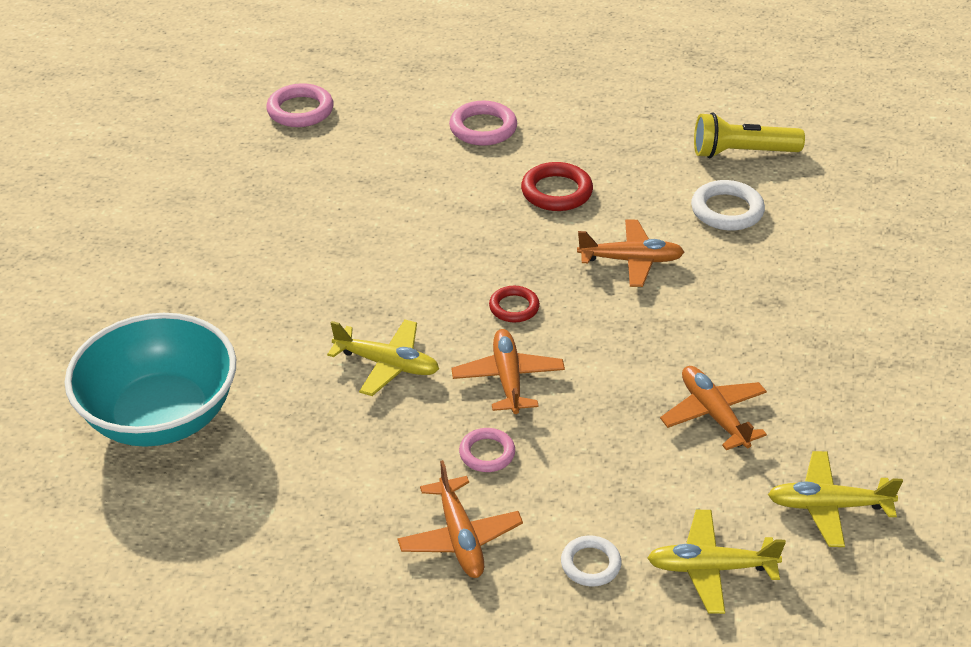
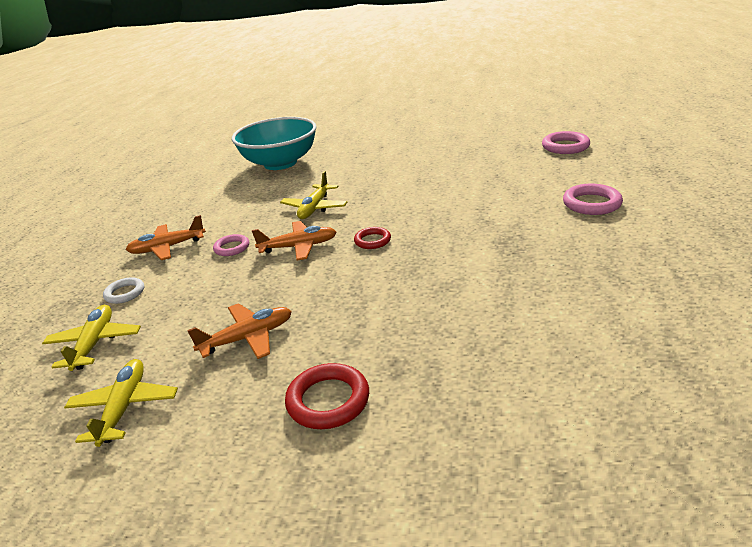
camera: 90 degrees right, 10 degrees down
red ring [521,162,593,211] -> red ring moved to [285,363,369,429]
orange plane [577,219,684,287] -> none
white ring [691,180,765,231] -> none
yellow flashlight [694,112,805,158] -> none

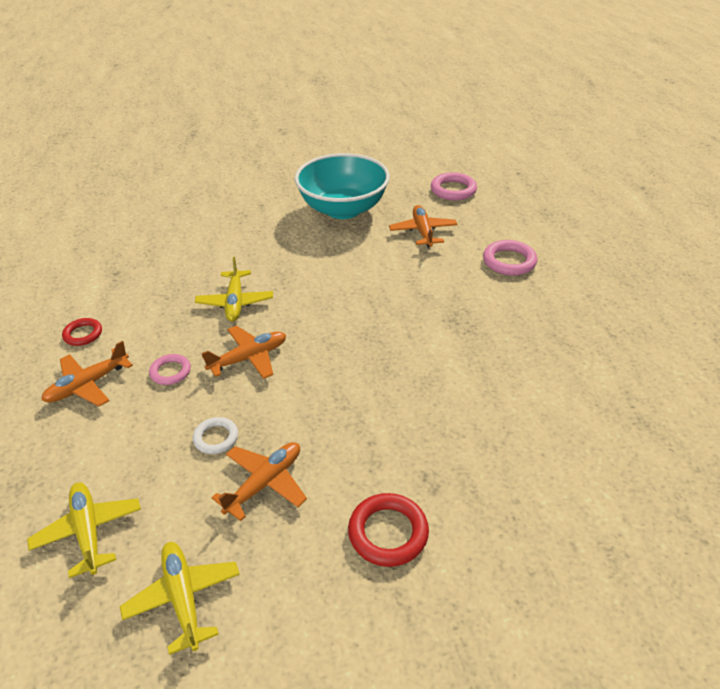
camera: 25 degrees left, 10 degrees up
white ring [103,277,144,304] -> white ring moved to [193,417,238,454]
turquoise bowl [232,117,317,170] -> turquoise bowl moved to [295,153,390,219]
red ring [354,227,391,249] -> red ring moved to [62,318,102,346]
none -> orange plane [389,205,457,248]

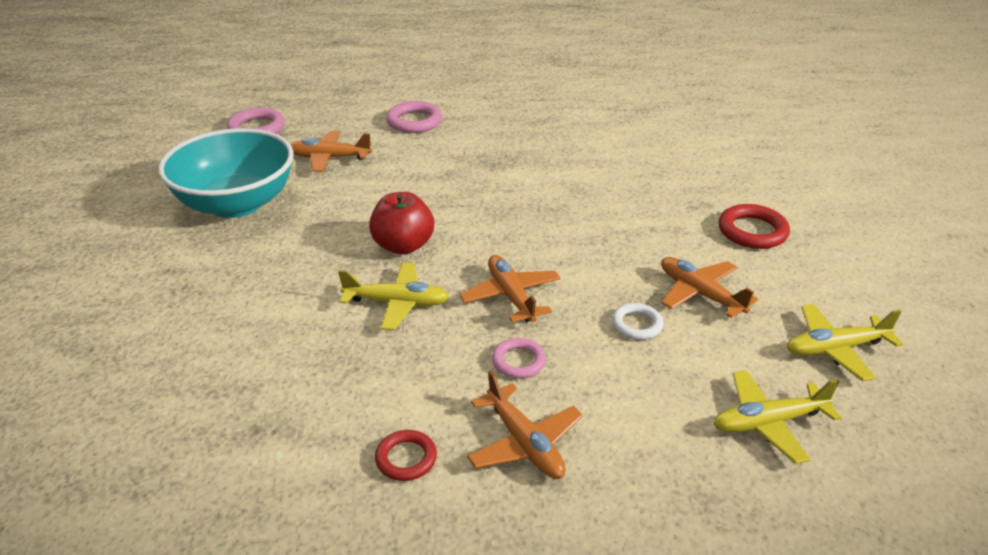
camera: 80 degrees left, 5 degrees down
none -> red apple [369,192,434,255]

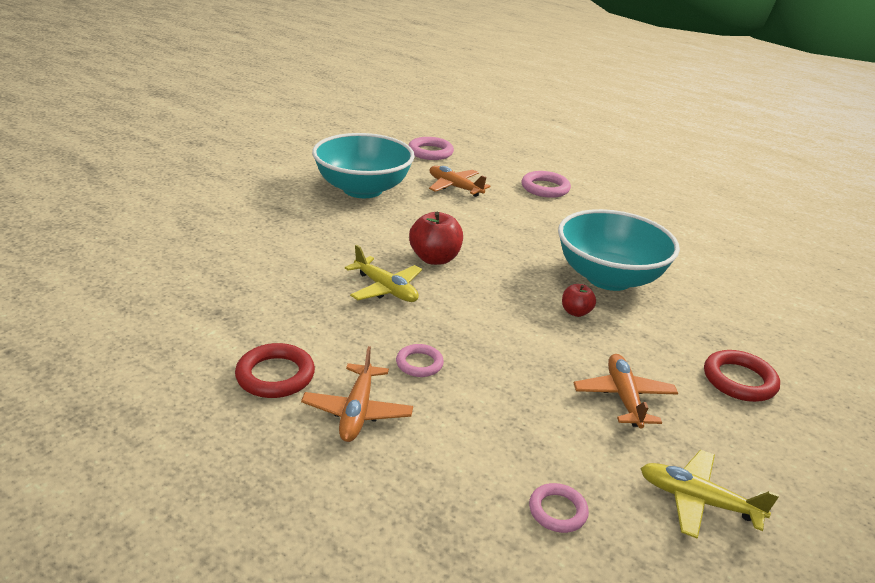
camera: 35 degrees right, 5 degrees down
red ring [375,430,437,481] -> red ring [235,343,315,398], size x1.56
orange plane [460,255,561,323] -> none
white ring [612,303,663,340] -> none
yellow plane [714,370,841,464] -> pink ring [529,483,589,533]
none -> turquoise bowl [558,209,680,291]
none -> red apple [562,284,596,317]

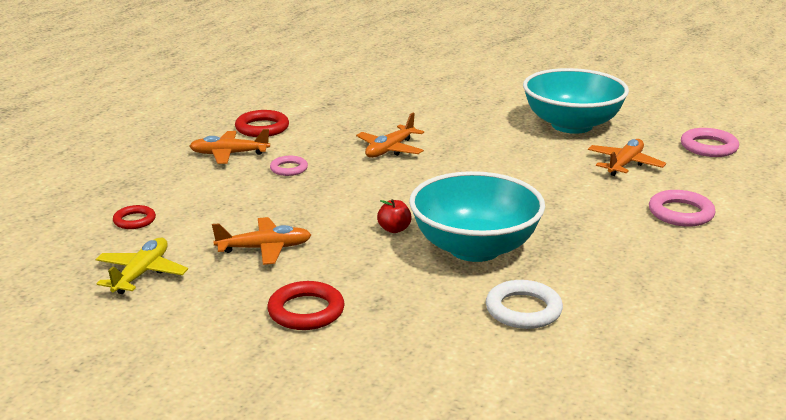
camera: 85 degrees right, 5 degrees down
yellow plane [345,245,422,302] -> orange plane [356,113,424,158]
red apple [409,212,463,265] -> none
pink ring [529,483,589,533] -> red ring [113,205,156,229]
none -> white ring [486,280,563,329]

